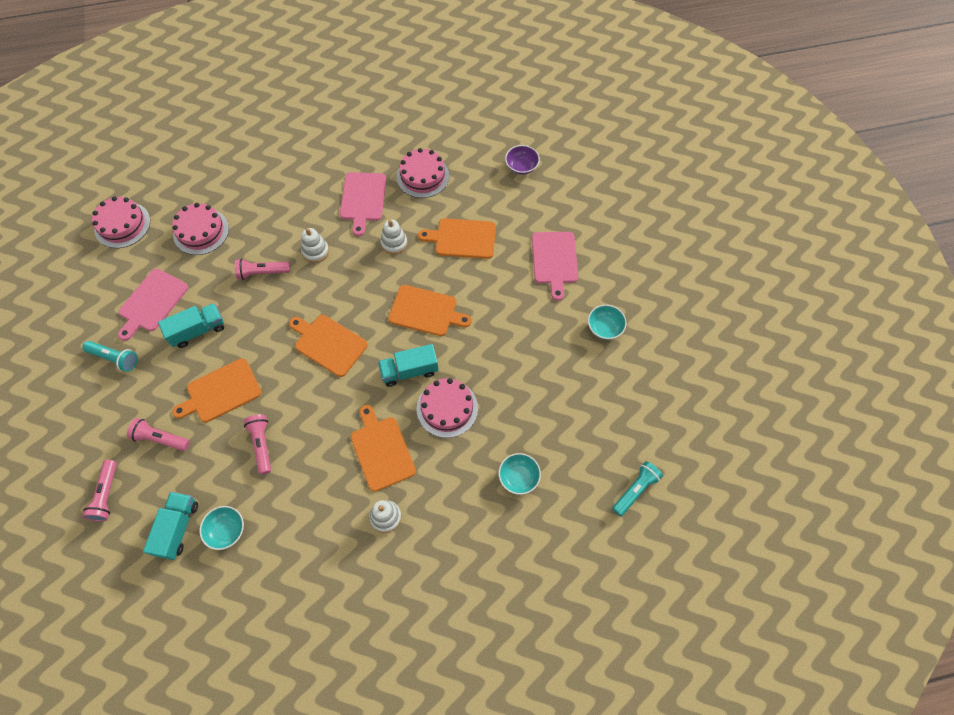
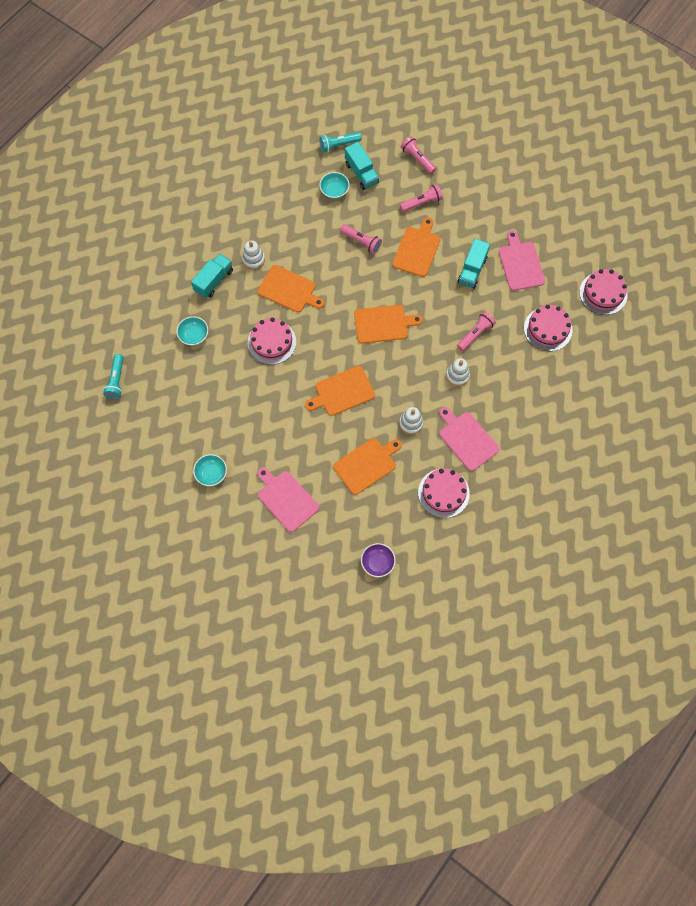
camera: 140 degrees right, 5 degrees up
turquoise flashlight [82,341,138,372] -> turquoise flashlight moved to [319,132,362,153]
turquoise truck [378,344,439,387] -> turquoise truck moved to [191,253,233,298]

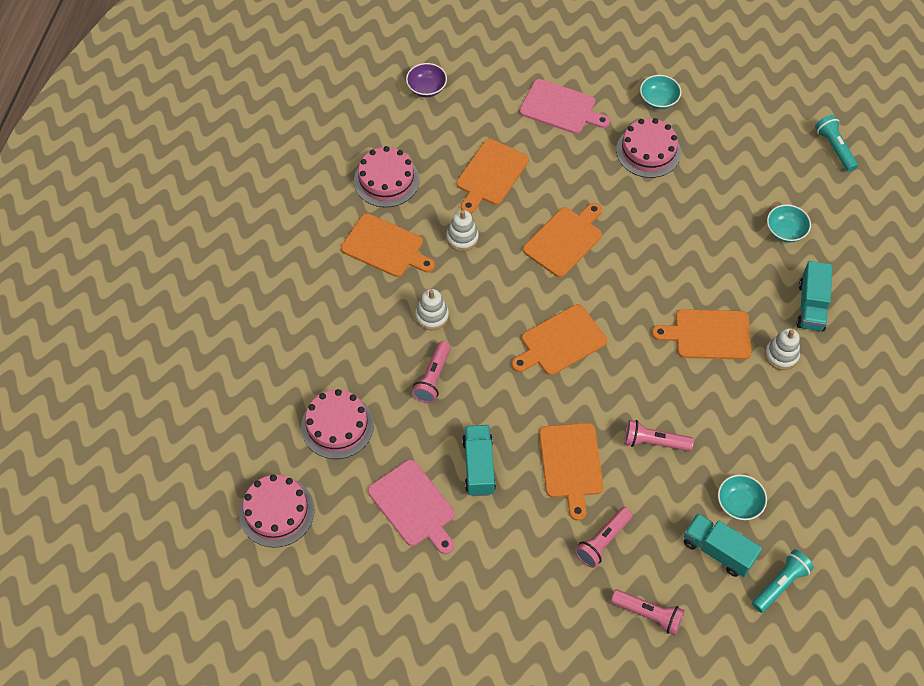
camera: 155 degrees right, 10 degrees down
pink cake [248,318,296,365] -> pink cake moved to [616,118,681,178]
pink cutting board [439,407,499,471] -> orange cutting board [341,213,435,277]

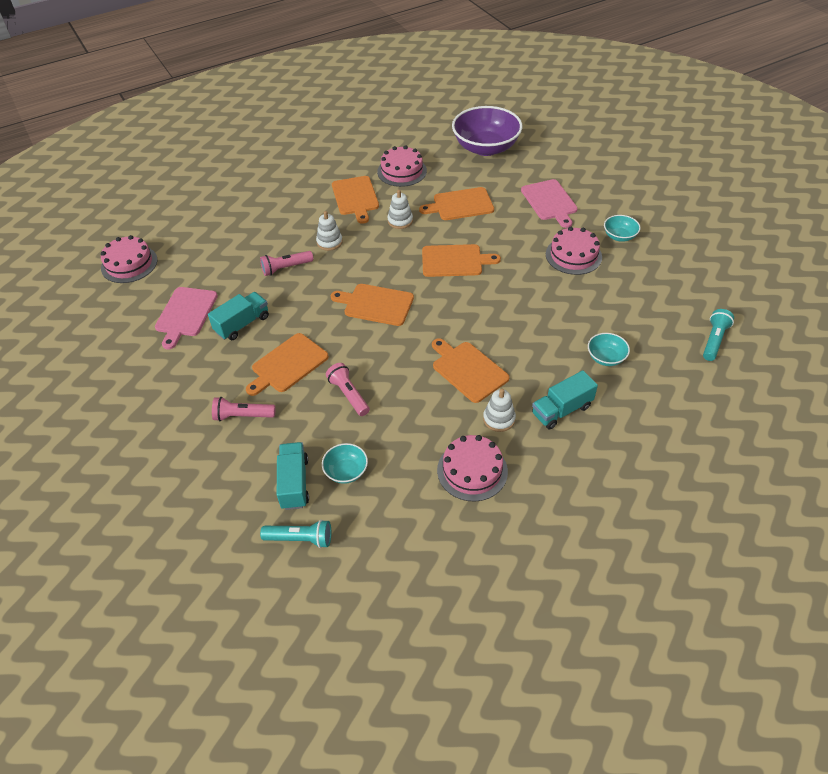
camera: 50 degrees right, 10 degrees down
pink cake [301,389,374,459] -> pink cake moved to [437,435,508,501]
purple bowl [406,63,447,97] -> purple bowl [452,106,522,156], size x2.19
pink flashlight [611,590,685,636] -> none

